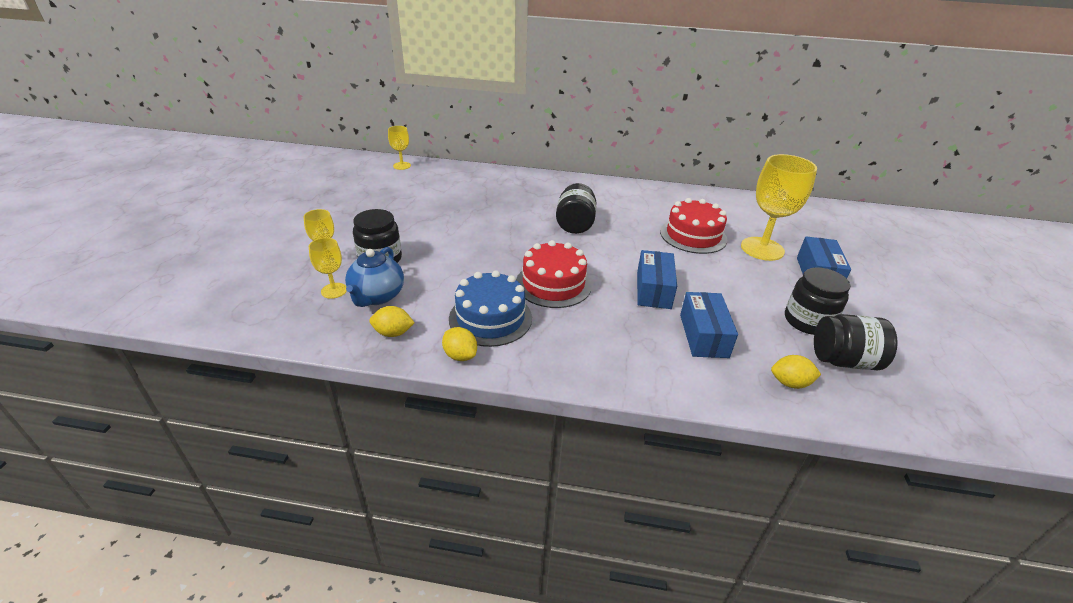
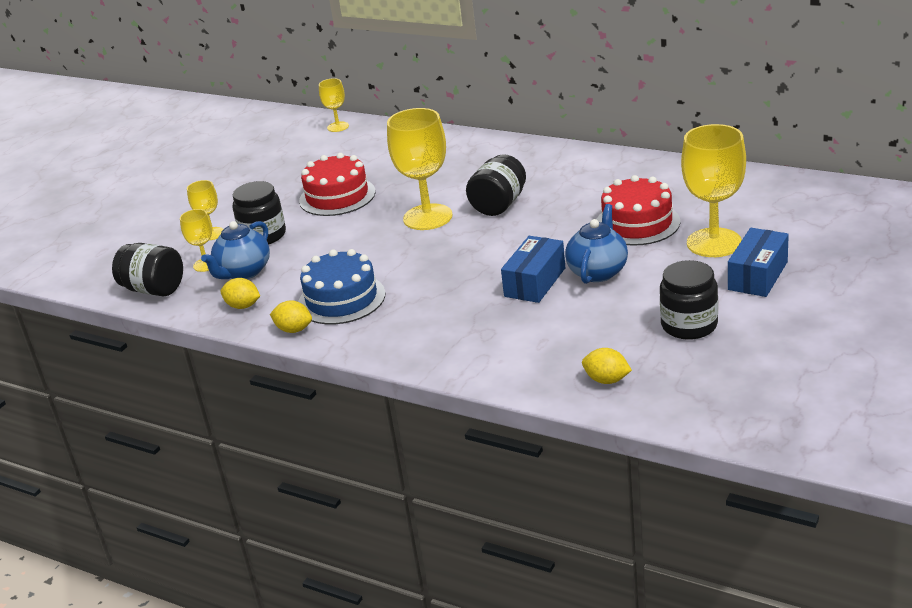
camera: 25 degrees right, 5 degrees down
yellow lemon [442,327,477,361] -> yellow lemon turned 45 degrees counterclockwise [270,300,312,333]
red cake [516,240,592,308] -> red cake moved to [299,153,376,216]
blue box [680,292,738,358] -> none
black jar [814,314,898,370] -> black jar moved to [112,243,183,296]
none -> yellow goblet [387,108,453,230]
none -> blue teapot [565,204,628,284]

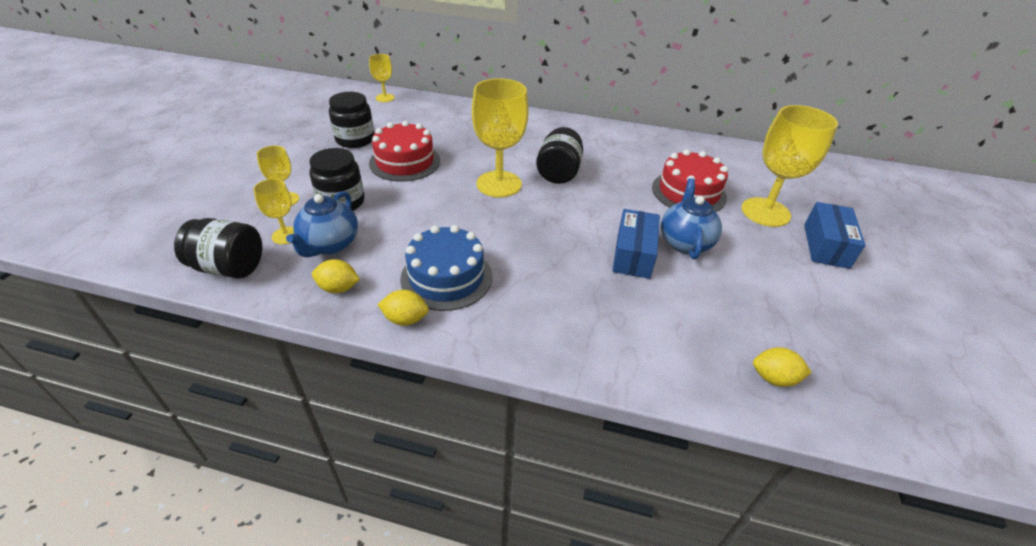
camera: 20 degrees left, 10 degrees up
black jar [660,260,718,340] -> black jar moved to [329,92,374,148]

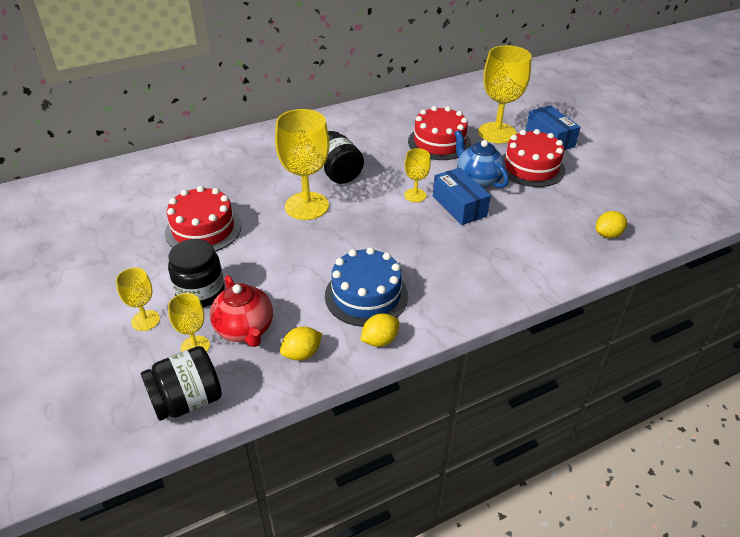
camera: 40 degrees left, 0 degrees up
blue teapot [286,191,358,258] -> red teapot [210,275,273,347]
black jar [329,92,374,148] -> none
yellow goblet [369,54,395,102] -> yellow goblet moved to [404,148,431,202]
none -> red cake [502,129,565,187]

